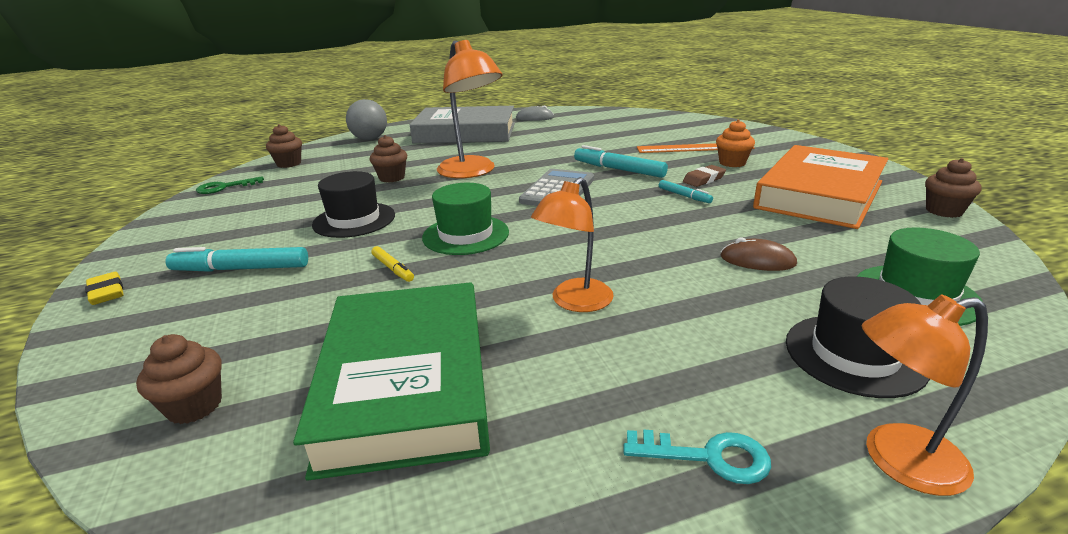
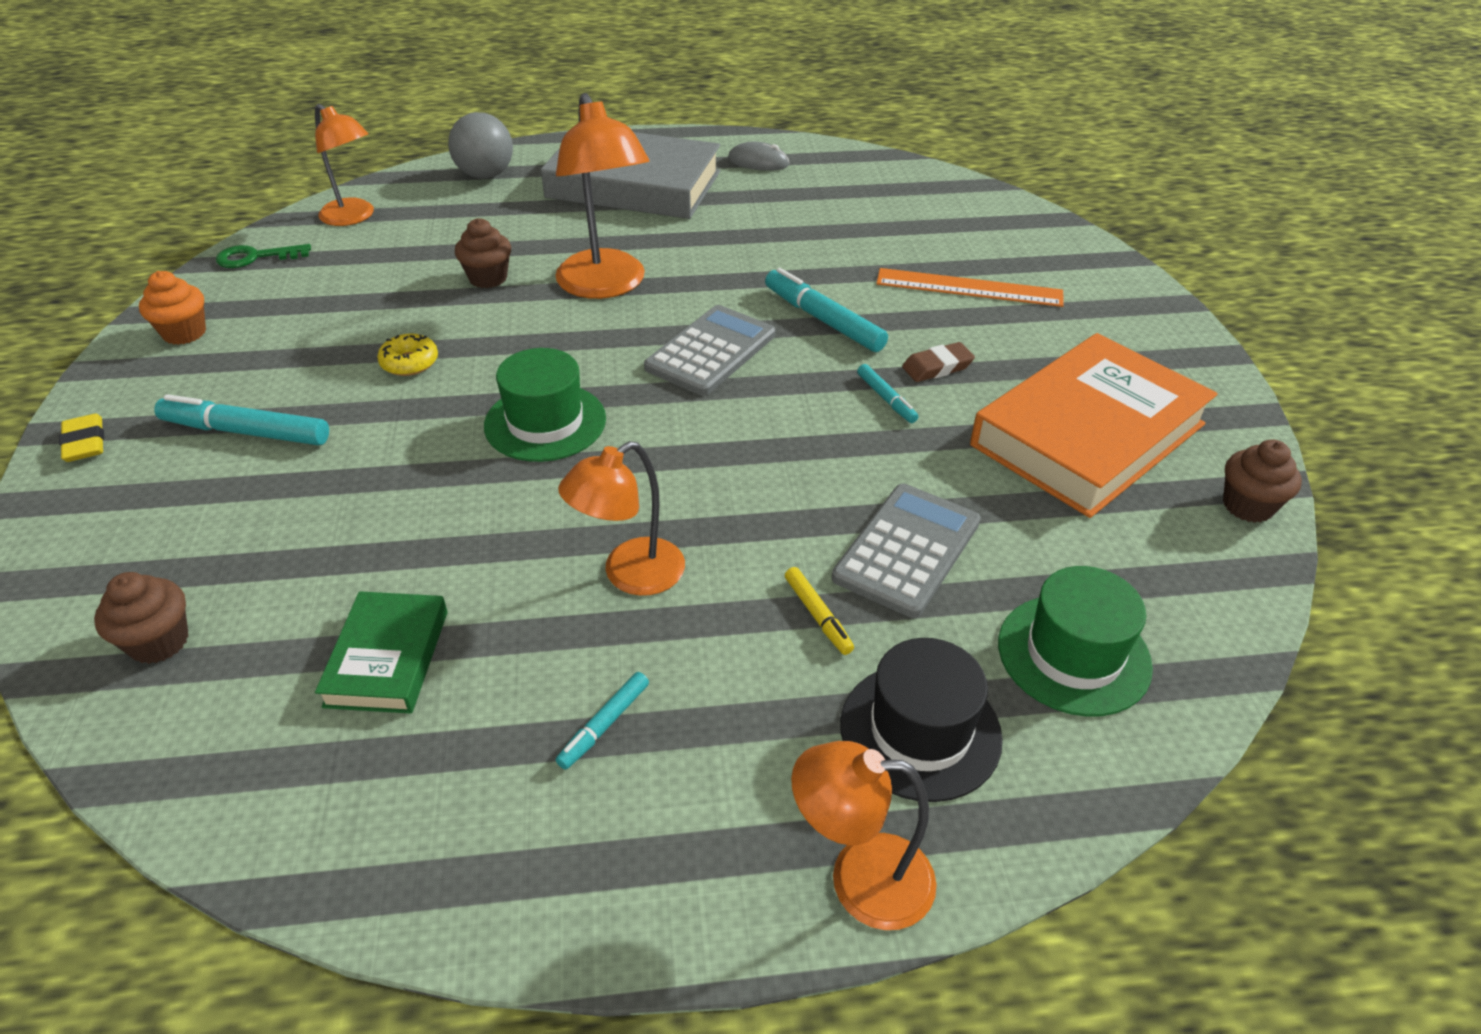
camera: 10 degrees right, 15 degrees up
brown cupcake [266,124,302,168] -> orange lamp [315,104,374,226]
green book [293,282,490,480] -> green book [315,591,447,714], size x0.50
black hat [312,171,395,238] -> yellow donut [377,333,438,376]
yellow marker [371,246,414,282] -> yellow marker moved to [785,567,854,655]
turquoise key [623,429,771,484] -> none
orange cupcake [716,120,755,167] -> orange cupcake moved to [139,271,206,345]
brown mouse [720,237,797,271] -> grey calculator [832,484,981,618]
none -> turquoise marker [556,672,649,770]

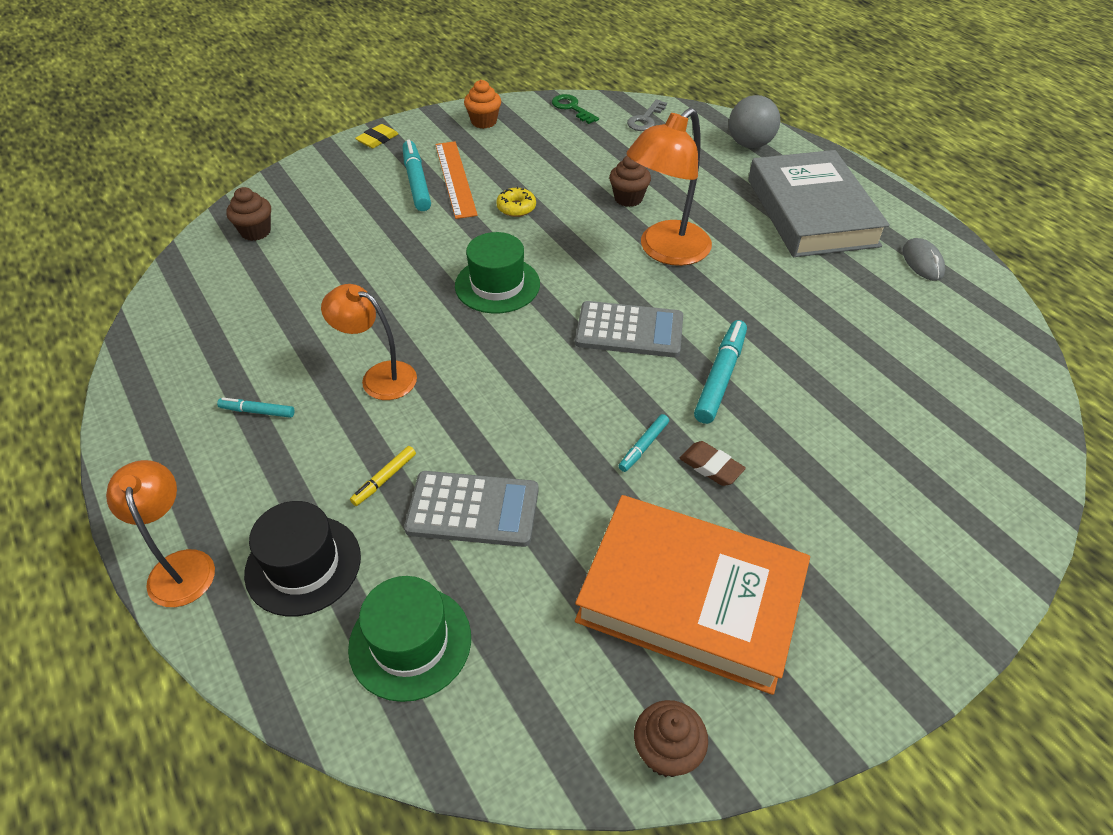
camera: 65 degrees right, 5 degrees up
orange lamp [315,104,374,226] -> grey key [627,99,667,131]
green book [315,591,447,714] -> none
orange ruler [876,268,1064,307] -> orange ruler moved to [435,141,478,219]

